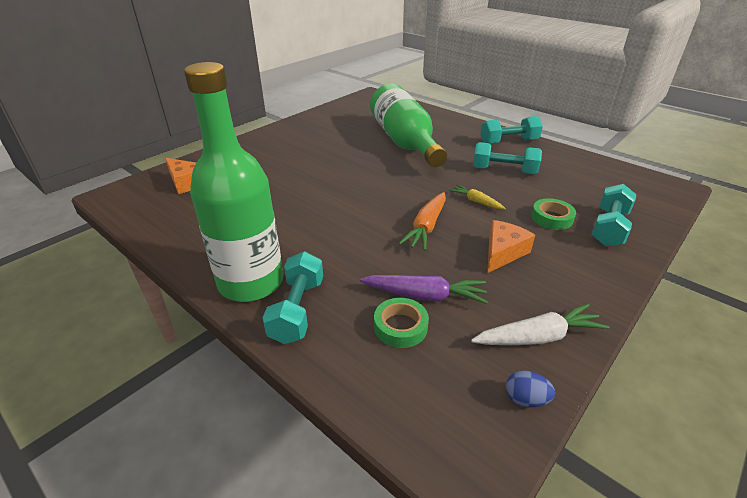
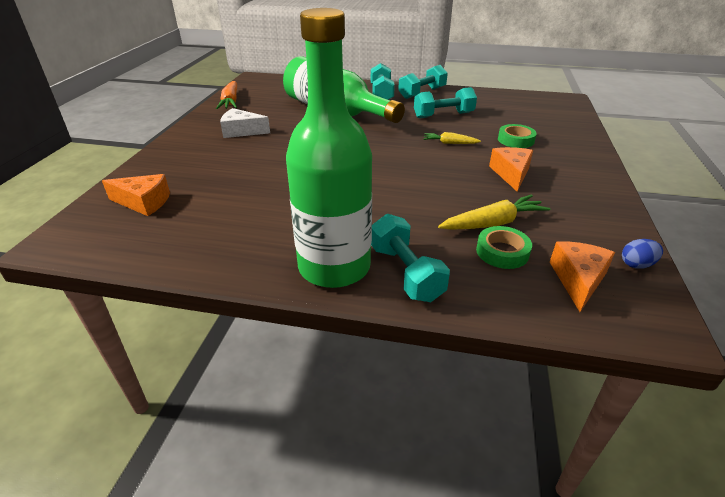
camera: 30 degrees left, 0 degrees up
purple carrot [360,275,488,304] -> yellow carrot [438,195,550,230]
orange carrot [399,192,446,251] -> orange carrot moved to [216,81,237,109]
white carrot [471,304,609,345] -> none
turquoise dumbbell [592,184,636,246] -> turquoise dumbbell moved to [371,63,395,100]
none -> white cheese [220,108,270,138]
none -> orange cheese [550,241,615,312]

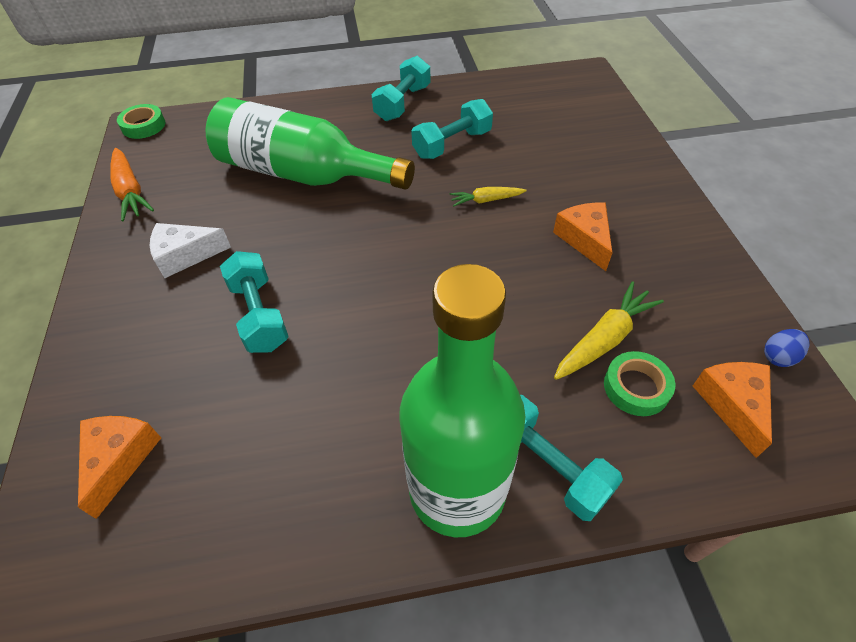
camera: 20 degrees left, 15 degrees up
orange cheese [102,174,170,216] -> orange cheese turned 75 degrees counterclockwise [78,416,161,519]
turquoise dumbbell [371,63,395,100] -> turquoise dumbbell moved to [220,251,289,353]
green tape [498,124,537,148] -> green tape moved to [117,104,165,139]

